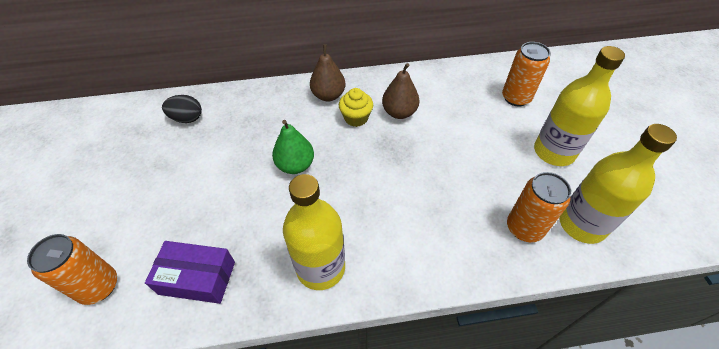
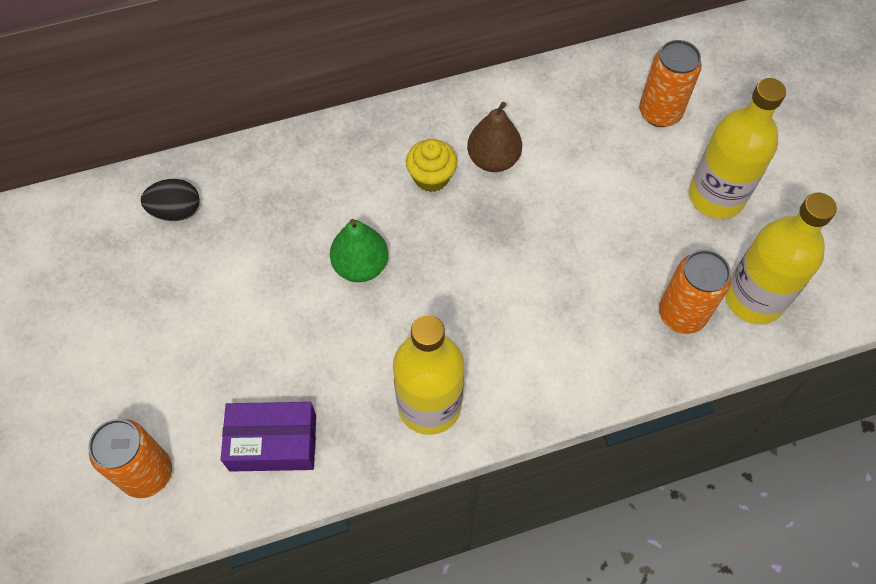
camera: 10 degrees left, 10 degrees up
brown pear [310,44,346,101] -> none

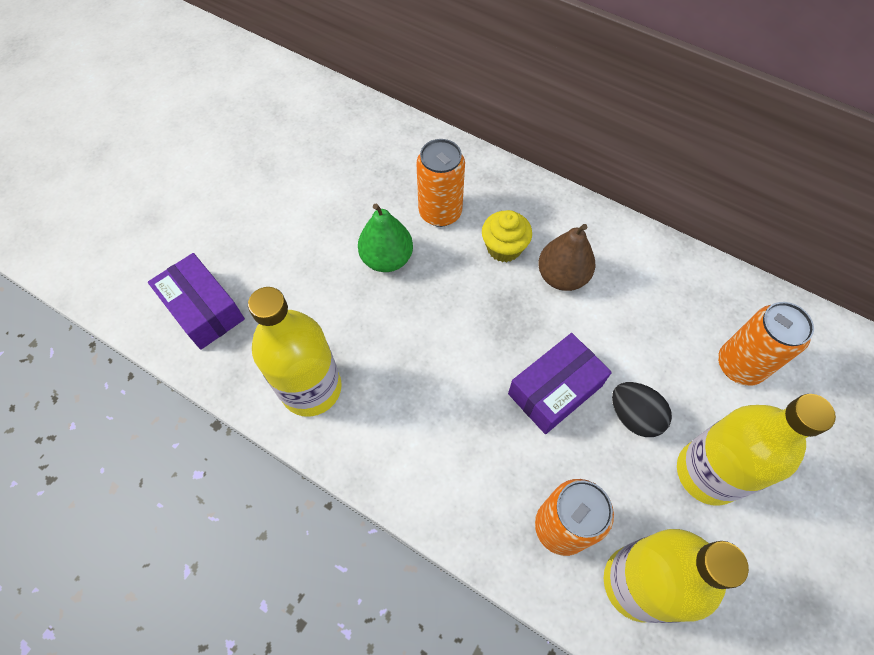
camera: 50 degrees right, 0 degrees up
orange can [89,419,172,498] -> orange can moved to [416,139,465,227]
black egg [141,179,200,221] -> black egg moved to [612,382,672,437]
none -> purple box [508,333,612,434]

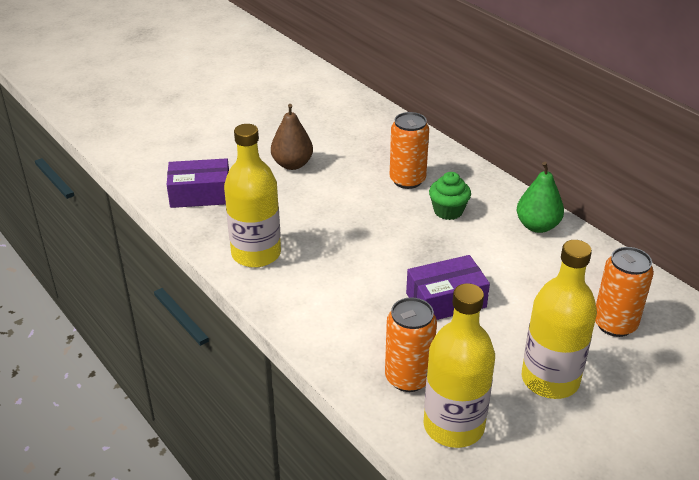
camera: 20 degrees right, 25 degrees down
purple box [148,253,245,350] -> purple box turned 75 degrees counterclockwise [167,158,229,208]
green pear [358,204,413,272] -> green pear moved to [517,162,564,233]
yellow cupcake [482,210,532,262] -> green cupcake [429,172,471,220]
brown pear [538,224,595,291] -> brown pear moved to [271,104,313,170]
black egg [612,382,672,437] -> none

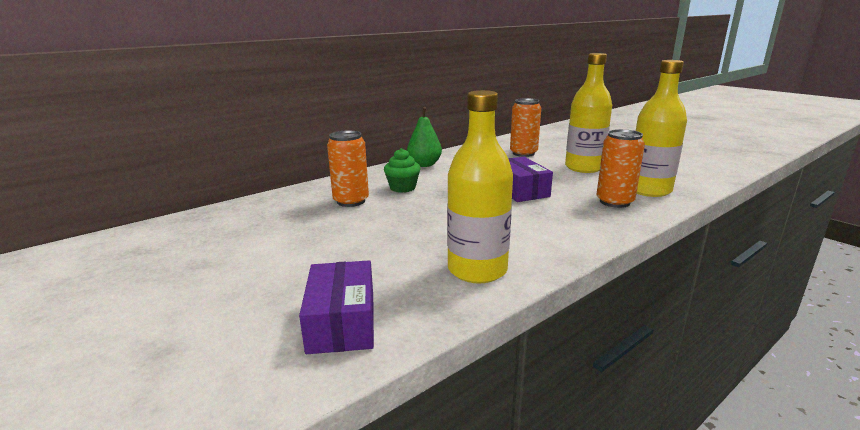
camera: 90 degrees left, 15 degrees down
brown pear [271,104,313,170] -> none

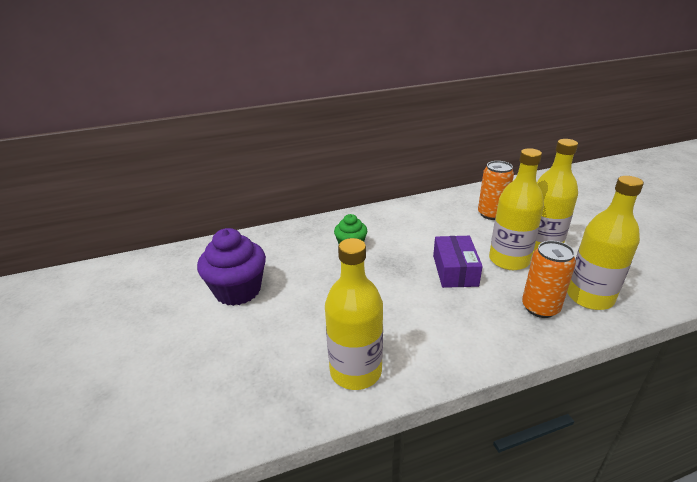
camera: 20 degrees right, 10 degrees up
purple box [299,260,374,354] -> none
orange can [327,130,369,207] -> none
green pear [407,107,442,167] -> none
none -> purple cupcake [197,228,266,306]
none -> yellow bottle [489,148,544,270]

